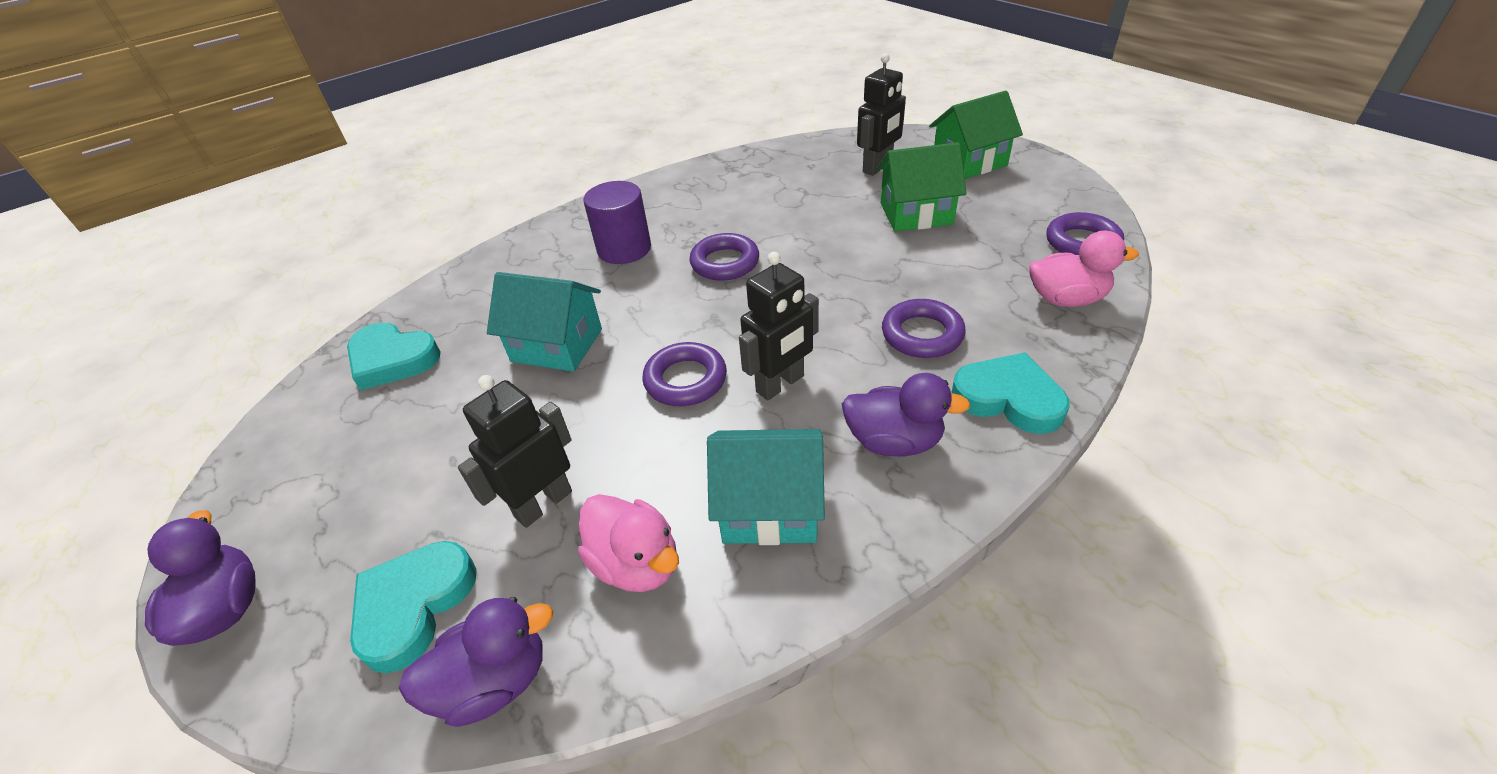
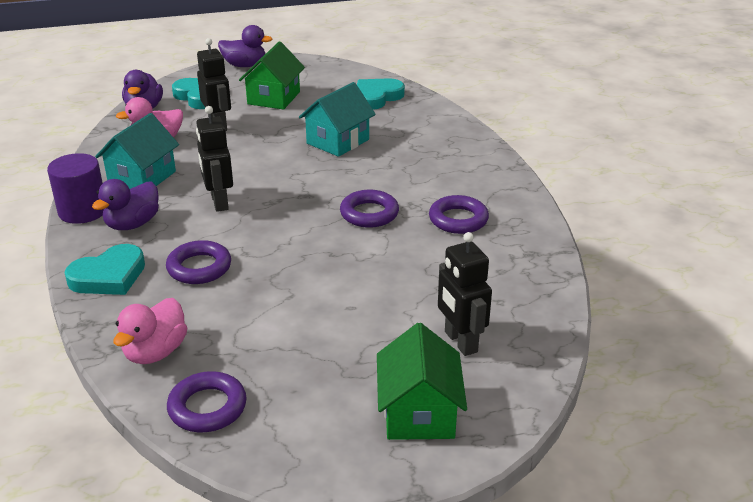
camera: 110 degrees right, 10 degrees down
purple cylinder [584,181,651,264] -> purple cylinder moved to [47,153,104,224]
purple ring [642,342,727,406] -> purple ring moved to [429,195,489,234]
green house [877,142,966,232] -> green house moved to [239,41,305,110]

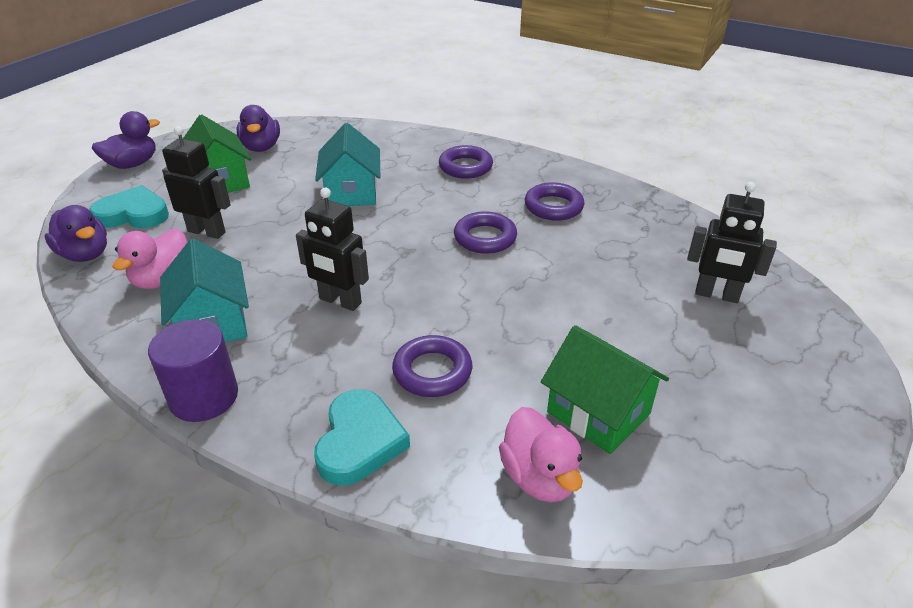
camera: 45 degrees left, 5 degrees up
purple duck [92,179,159,230] -> purple duck moved to [237,105,280,152]
purple ring [167,371,247,432] -> purple ring moved to [439,145,493,179]
turquoise heart [357,78,405,110] -> none
green house [377,323,467,440] -> green house moved to [541,325,669,454]

